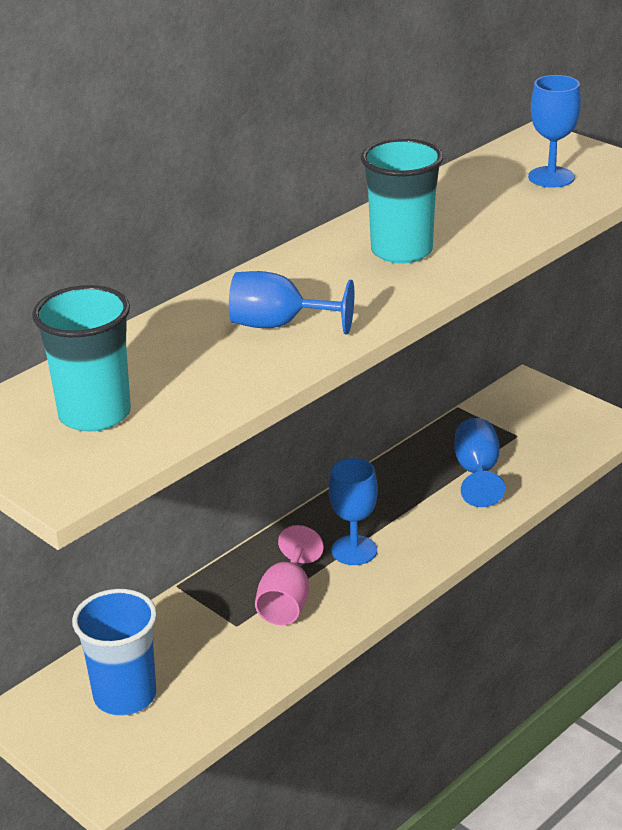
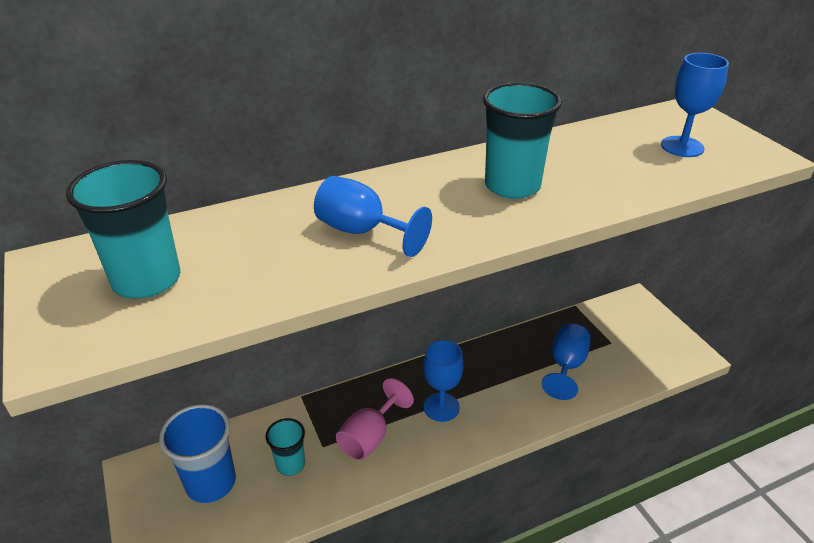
camera: 20 degrees right, 5 degrees up
none -> turquoise cup [265,418,305,476]

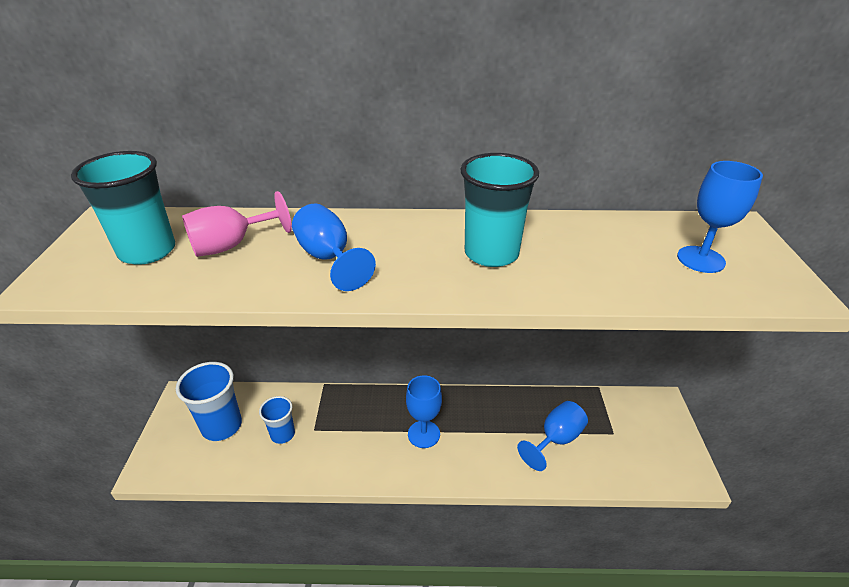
camera: 25 degrees right, 0 degrees up
turquoise cup [265,418,305,476] -> blue cup [259,396,295,444]
pink goblet [336,378,414,460] -> pink goblet moved to [182,191,292,257]

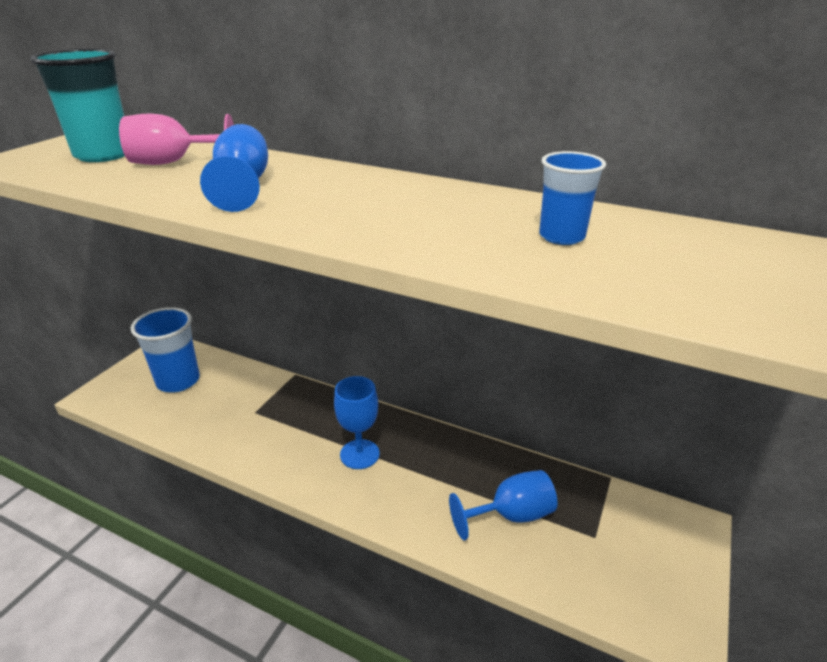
camera: 25 degrees right, 5 degrees down
blue cup [259,396,295,444] -> blue cup moved to [539,151,606,245]
turquoise cup [460,153,539,267] -> none
blue goblet [677,161,763,273] -> none

